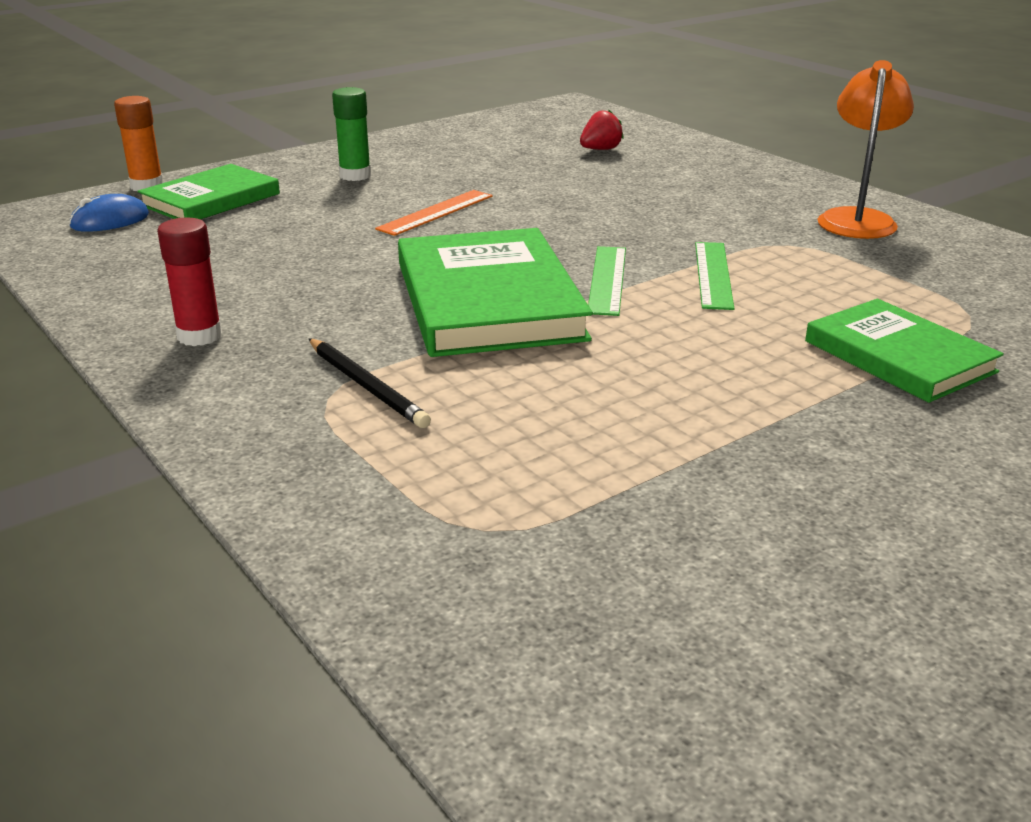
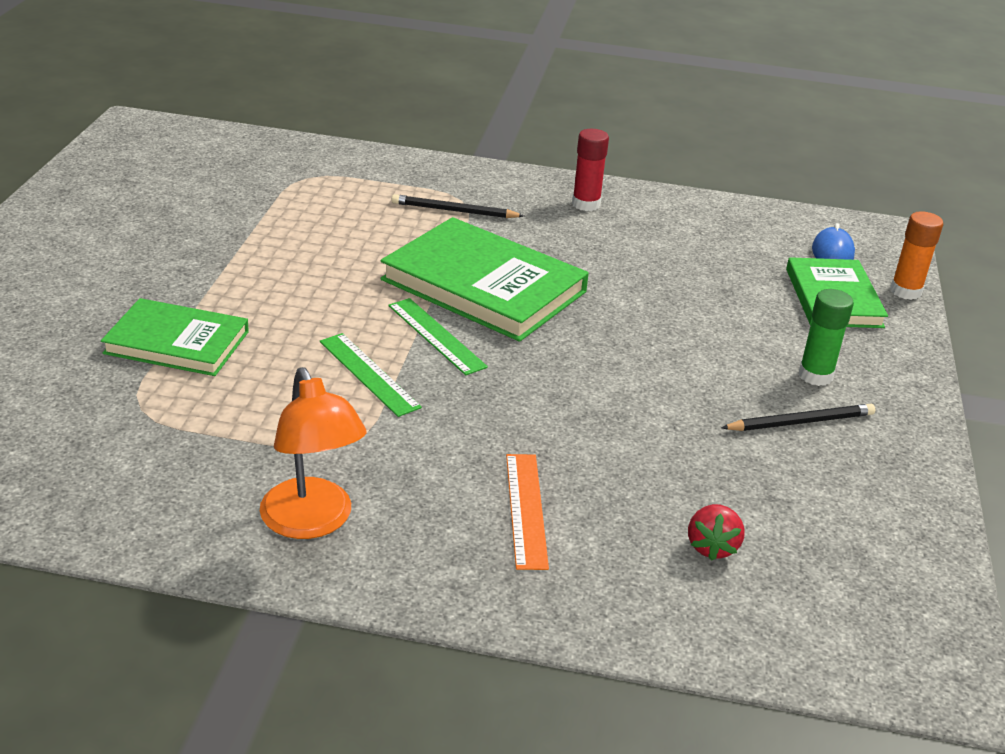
camera: 135 degrees right, 5 degrees up
orange ruler [375,190,493,236] -> orange ruler moved to [506,454,549,570]
none -> black pencil [721,404,876,431]

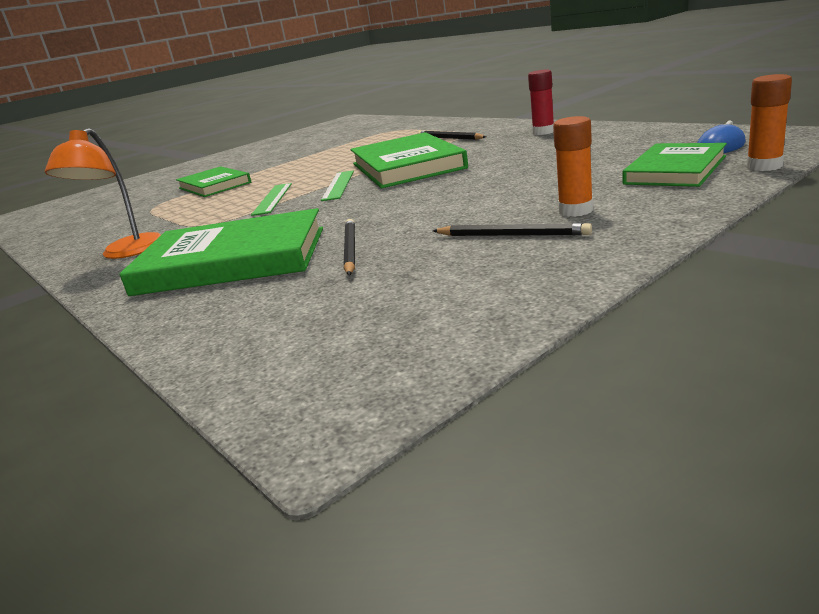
camera: 45 degrees right, 10 degrees down
orange ruler [506,454,549,570] -> green book [119,208,323,296]
red strawberry [688,504,744,561] -> none
green glue stick [799,289,854,386] -> orange glue stick [553,116,593,217]
none -> black pencil [344,219,355,276]

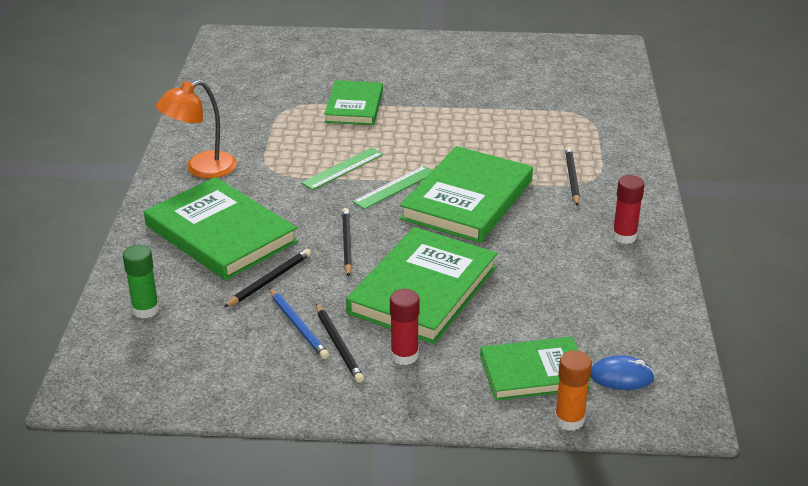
camera: 40 degrees right, 10 degrees up
orange glue stick [553,116,593,217] -> red glue stick [390,289,420,365]
none -> green glue stick [123,245,159,318]
none -> blue pencil [269,288,329,359]
none -> black pencil [342,208,352,277]
none -> green book [346,227,497,344]

